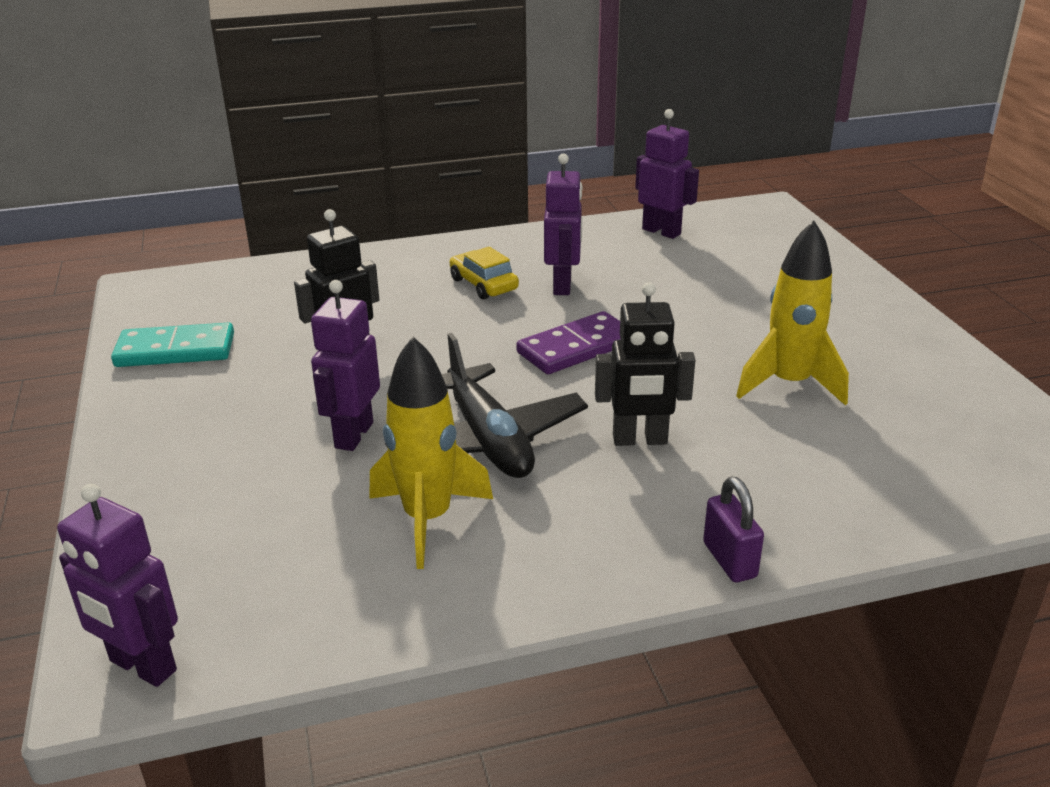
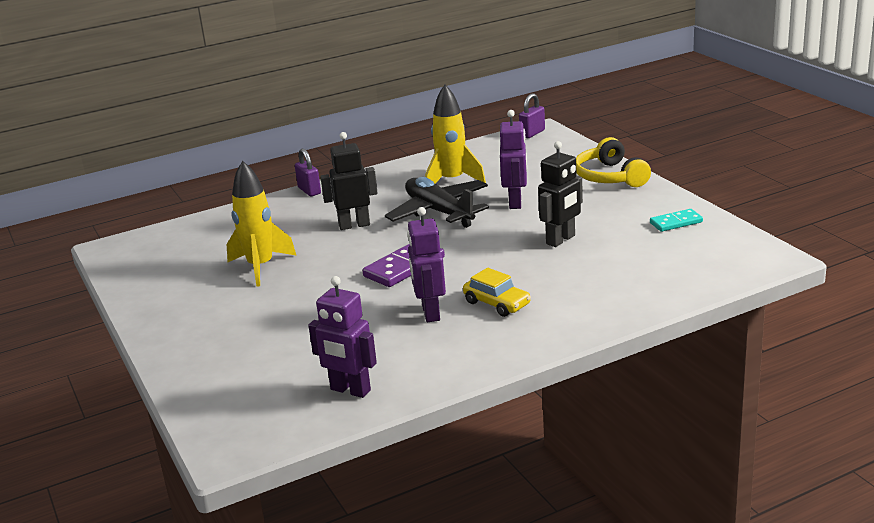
camera: 170 degrees right, 5 degrees down
purple robot [57,484,178,687] -> purple padlock [519,93,545,138]
turquoise domino [111,323,234,367] -> turquoise domino [650,209,703,232], size x0.63
none -> yellow headphones [576,137,651,187]

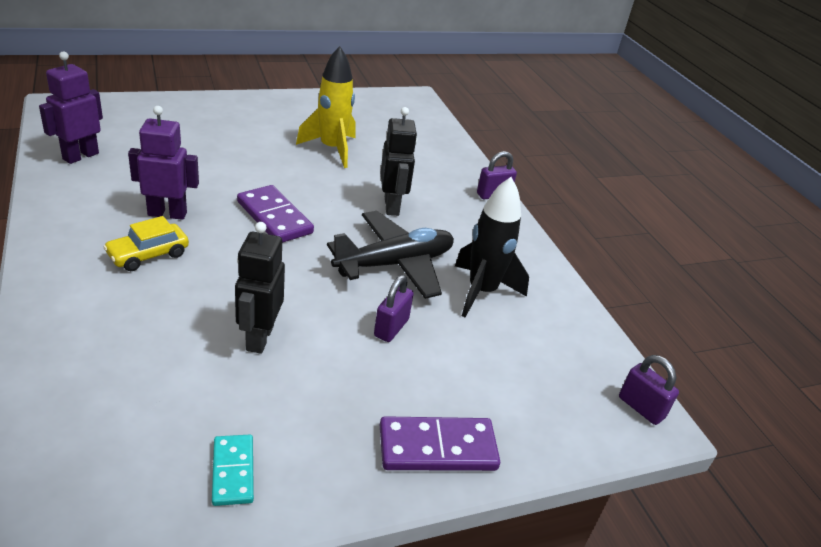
camera: 90 degrees right, 10 degrees up
yellow rocket [425,85,486,184] -> black rocket [455,177,529,317]
purple robot [500,110,527,209] -> purple padlock [374,275,414,342]
black robot [538,141,583,247] -> black robot turned 45 degrees clockwise [235,222,285,354]
yellow headphones [576,137,651,187] -> purple domino [380,416,500,471]

